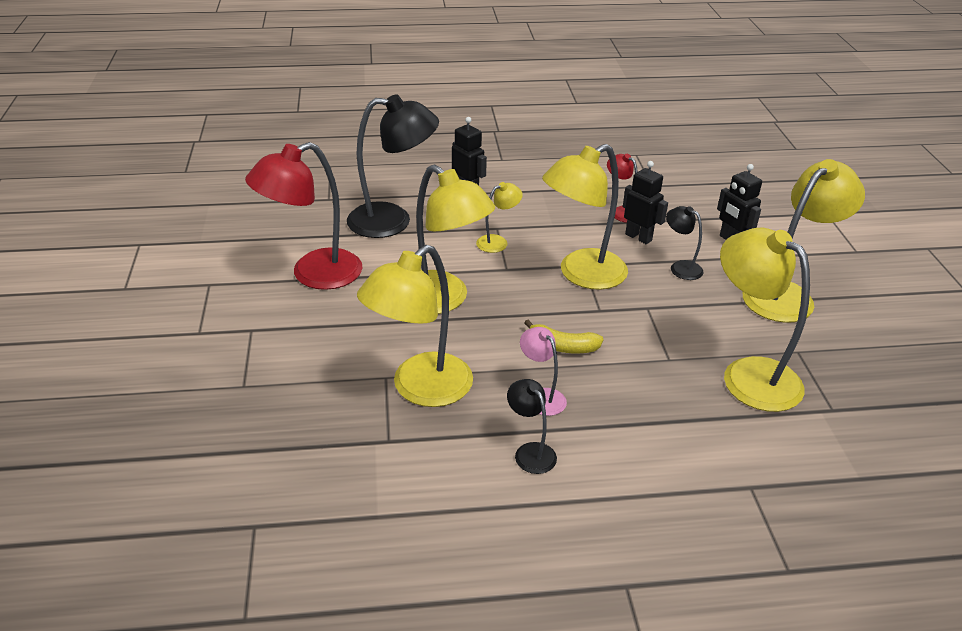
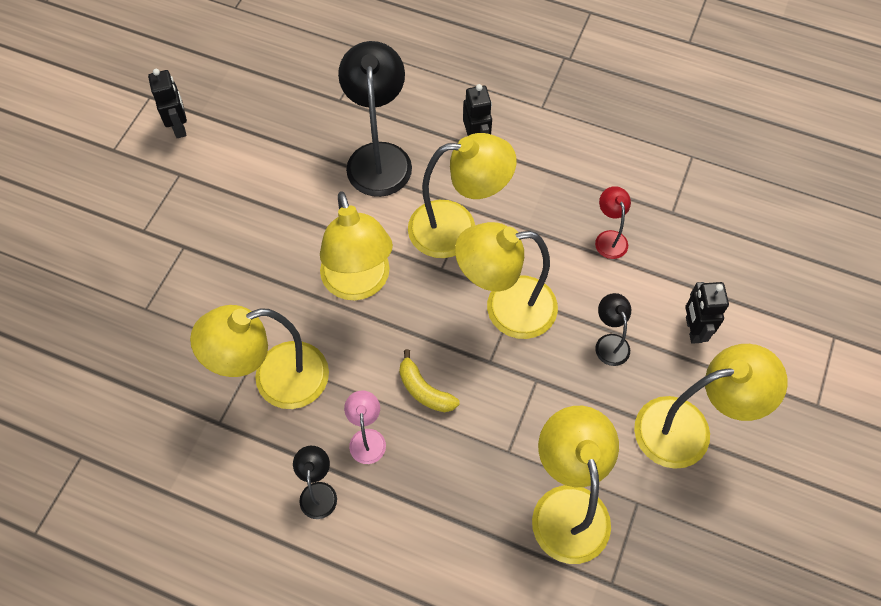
camera: 30 degrees right, 25 degrees up
red lamp [245,142,363,290] -> none
black lamp [347,94,439,238] -> black lamp turned 120 degrees counterclockwise [338,41,412,197]
yellow lamp [476,182,523,253] -> yellow lamp [408,133,516,258], size x2.07
black robot [623,161,668,244] -> black robot moved to [148,69,187,138]

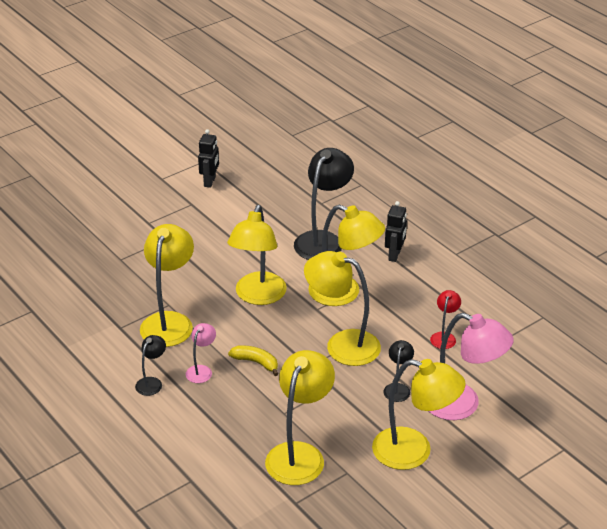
camera: 30 degrees right, 25 degrees down
yellow lamp [190,305,329,409] -> yellow lamp turned 90 degrees clockwise [140,224,194,347]
yellow banana [399,349,460,412] -> yellow banana turned 135 degrees clockwise [228,345,278,376]
black robot [685,282,729,344] -> pink lamp [429,313,514,420]

